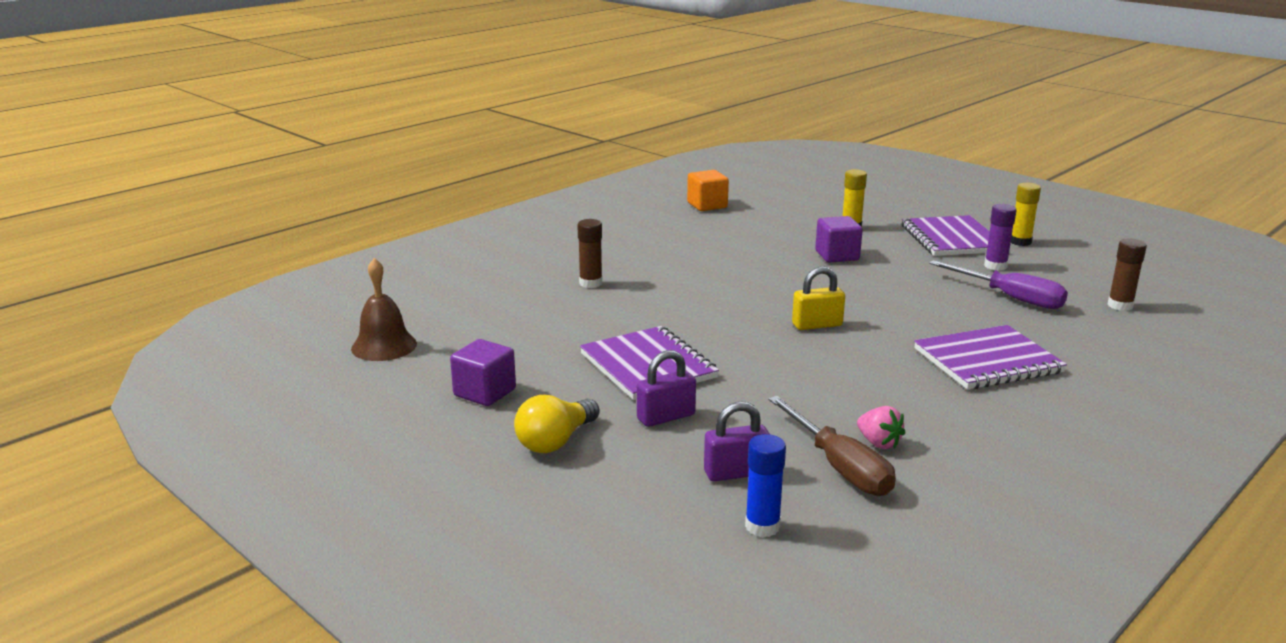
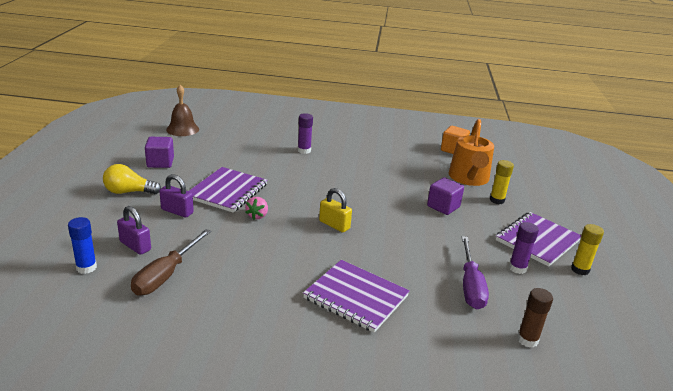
camera: 50 degrees right, 5 degrees up
brown glue stick [577,219,603,288] -> purple glue stick [298,113,313,154]
pink strawberry [857,406,905,449] -> pink strawberry moved to [245,197,268,220]
none -> orange watering can [449,119,494,186]

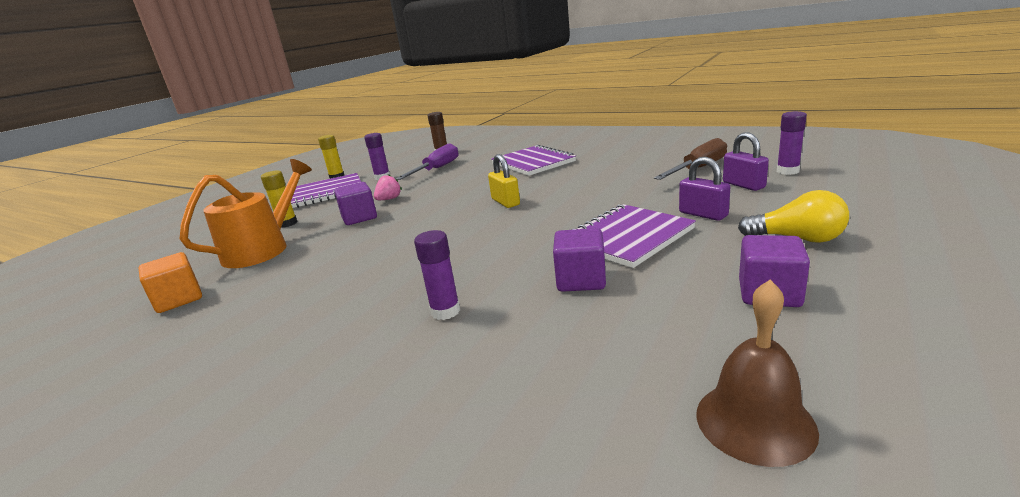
camera: 150 degrees left, 5 degrees down
blue glue stick [68,217,97,274] -> purple glue stick [777,111,807,175]
pink strawberry [245,197,268,220] -> pink strawberry moved to [374,174,402,200]
none -> purple cube [553,228,606,292]

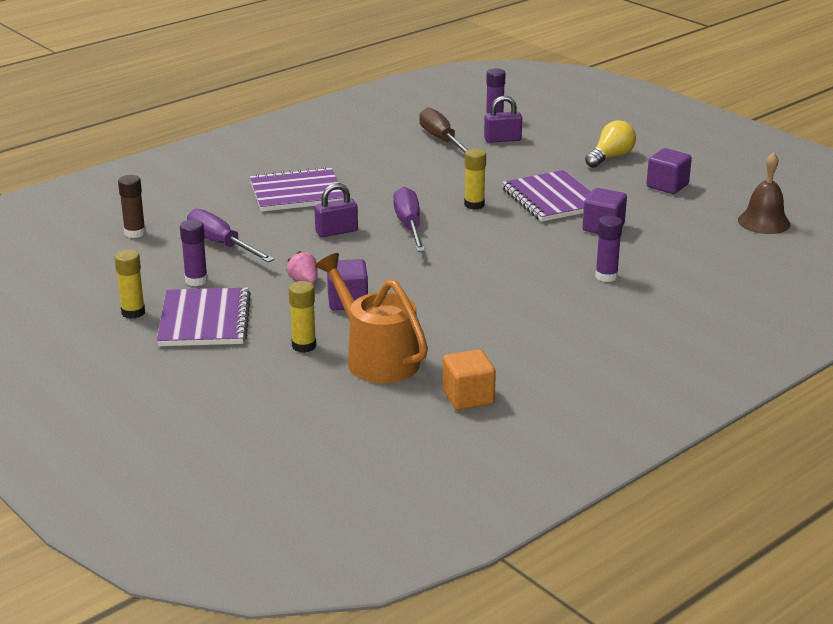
camera: 75 degrees left, 5 degrees up
yellow padlock [488,154,520,208] -> purple screwdriver [393,187,425,252]
purple padlock [679,157,730,221] -> purple padlock moved to [314,183,358,237]
none -> yellow glue stick [464,149,486,210]

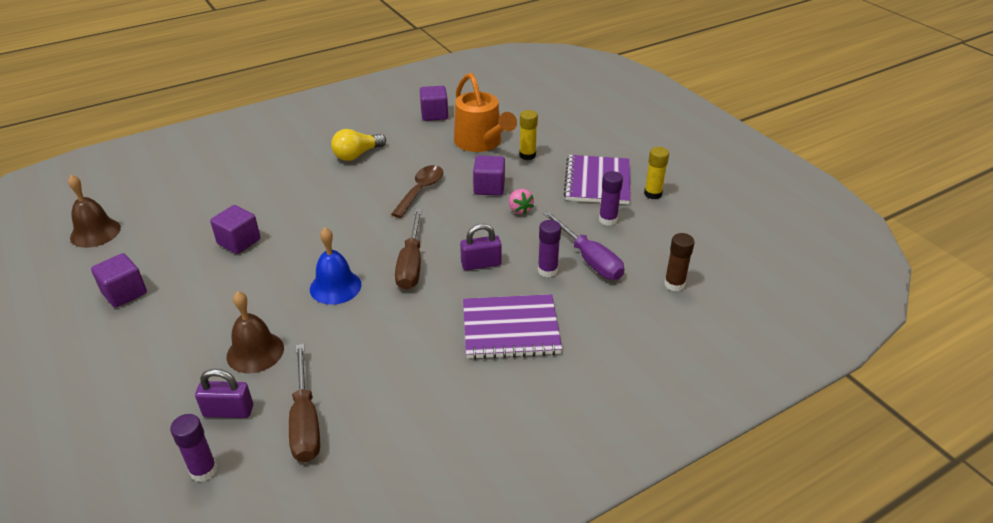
camera: 170 degrees left, 10 degrees up
purple screwdriver [393,187,425,252] -> brown screwdriver [395,209,422,290]
orange cube [443,349,496,410] -> purple cube [420,86,448,121]
yellow glue stick [464,149,486,210] -> blue bell [310,227,361,305]
purple notebook [502,170,591,222] -> none
yellow light bulb [585,120,636,168] -> yellow light bulb moved to [331,129,386,161]
purple glue stick [595,216,622,282] -> purple glue stick moved to [538,220,561,277]
none -> brown bell [227,291,284,373]
none -> brown spoon [391,165,443,218]

